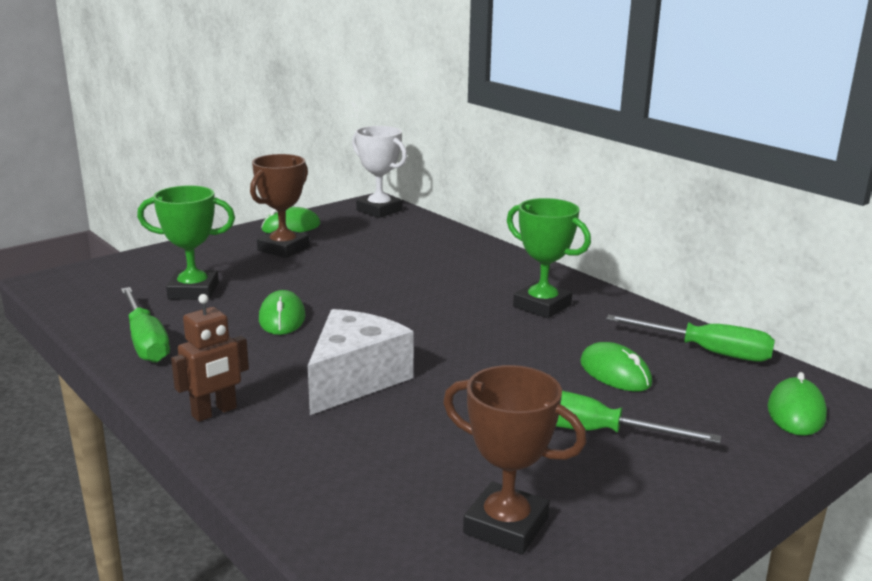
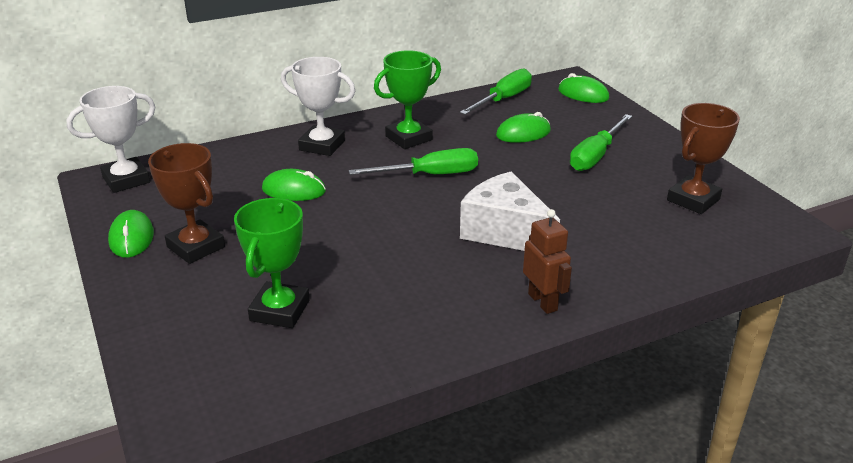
camera: 75 degrees left, 10 degrees up
green screwdriver [121,287,170,363] -> green screwdriver moved to [348,148,478,175]
green mouse [259,290,306,335] -> green mouse moved to [262,169,326,201]
none -> white trophy [281,57,355,156]

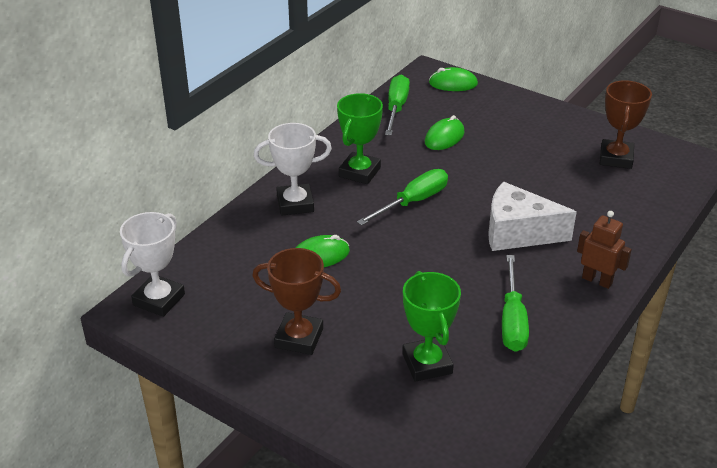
camera: 30 degrees left, 5 degrees up
green mouse [108,210,154,258] -> none
green screwdriver [570,114,632,171] -> green screwdriver moved to [502,255,529,352]

